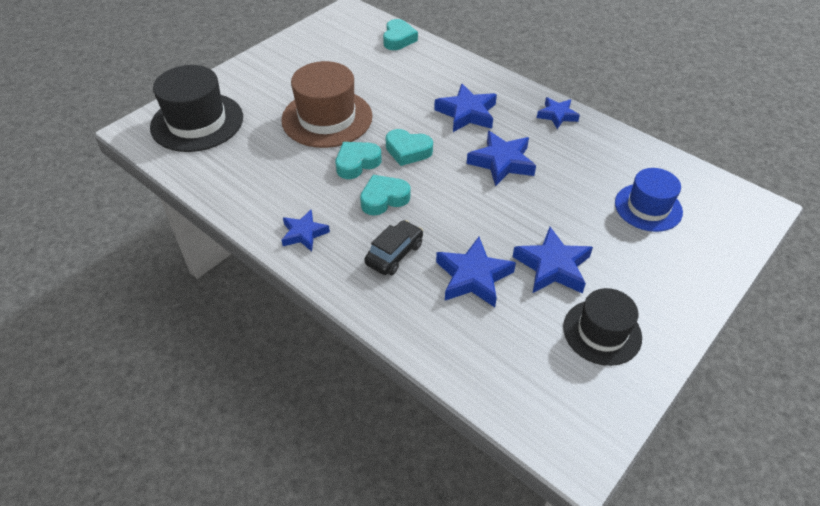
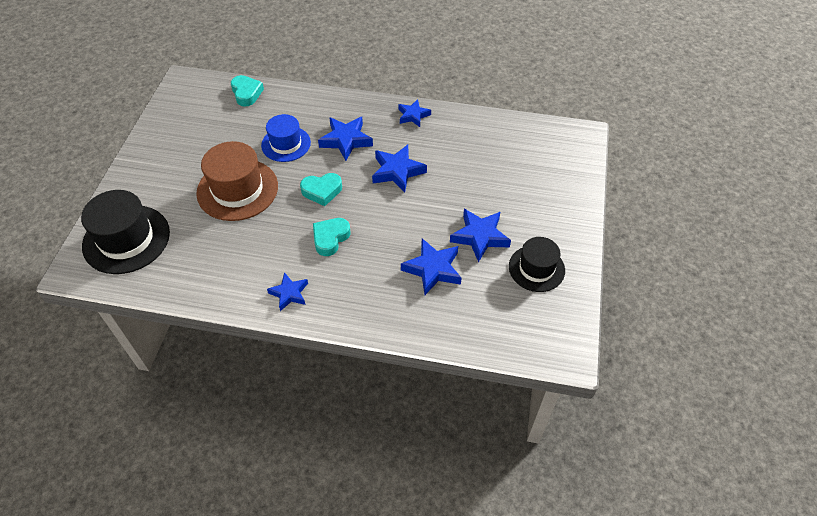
camera: 30 degrees left, 5 degrees up
turquoise heart [336,142,382,179] -> none
black car [364,220,423,275] -> none
blue hat [615,168,683,232] -> blue hat moved to [261,114,311,162]

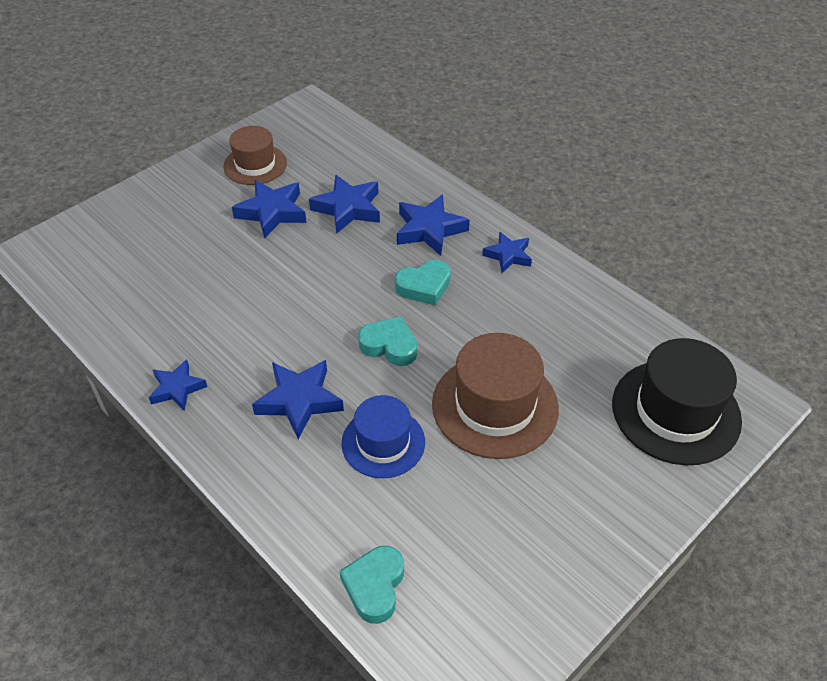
camera: 145 degrees left, 5 degrees down
blue star [372,145,427,193] -> blue star moved to [397,194,469,256]
black hat [509,237,565,292] -> brown hat [223,126,287,185]

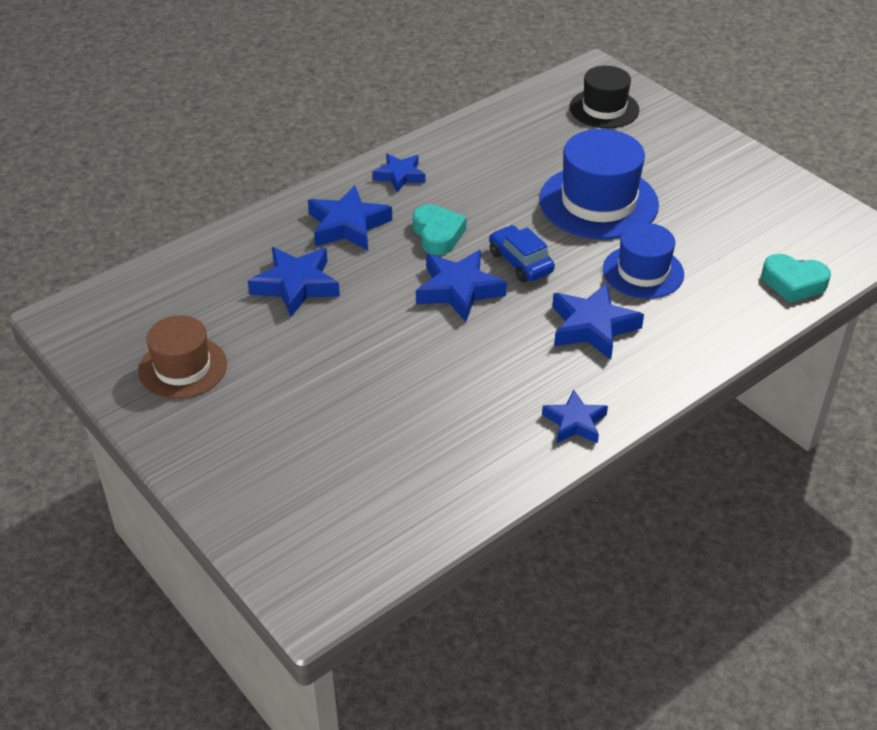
camera: 85 degrees left, 5 degrees down
blue star [232,180,306,238] -> blue star moved to [416,250,507,322]
turquoise heart [358,316,417,366] -> blue car [489,225,555,282]
brown hat [432,333,559,459] -> blue hat [539,129,659,239]
black hat [612,338,742,465] -> black hat [570,66,640,128], size x0.64

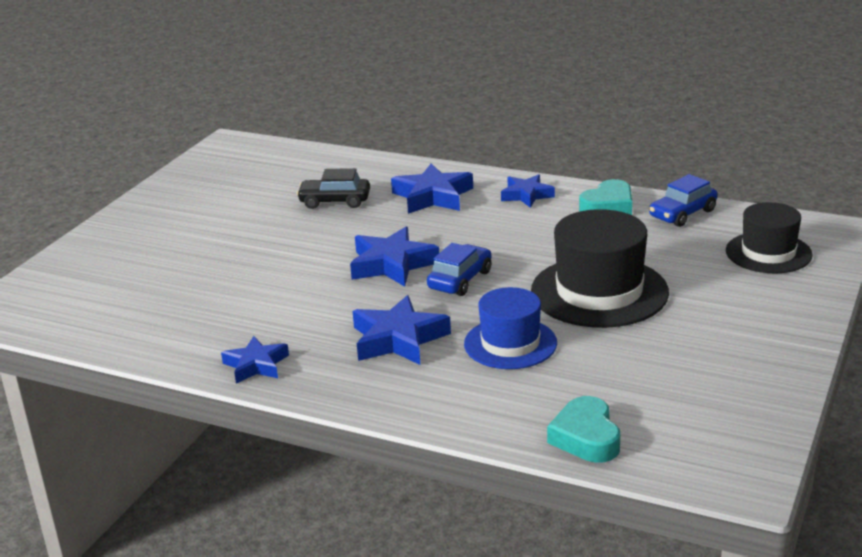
camera: 65 degrees right, 15 degrees down
brown hat [138,315,227,399] -> none
blue star [248,247,340,317] -> black car [297,168,370,209]
turquoise heart [413,204,467,255] -> turquoise heart moved to [579,179,632,215]
blue hat [539,129,659,239] -> black hat [531,209,669,328]
none -> blue car [649,174,717,227]

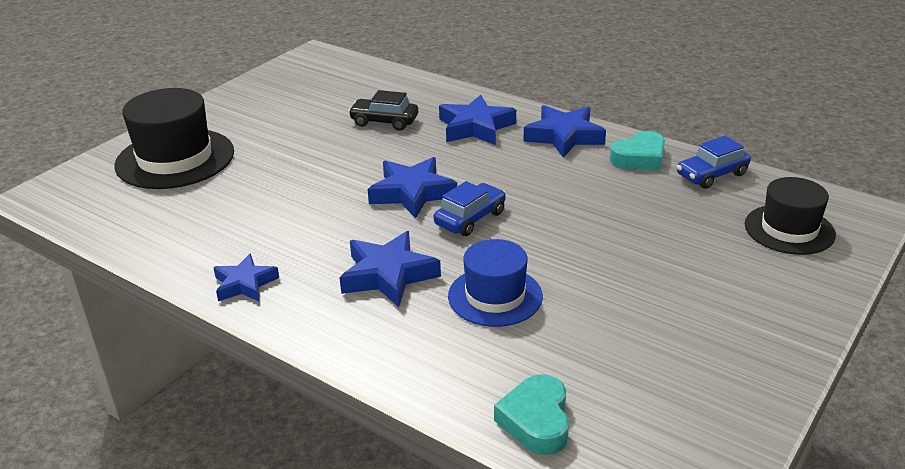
camera: 10 degrees right, 5 degrees up
blue star [501,174,555,208] -> blue star [523,105,606,158], size x1.54
black hat [531,209,669,328] -> black hat moved to [114,88,234,189]

